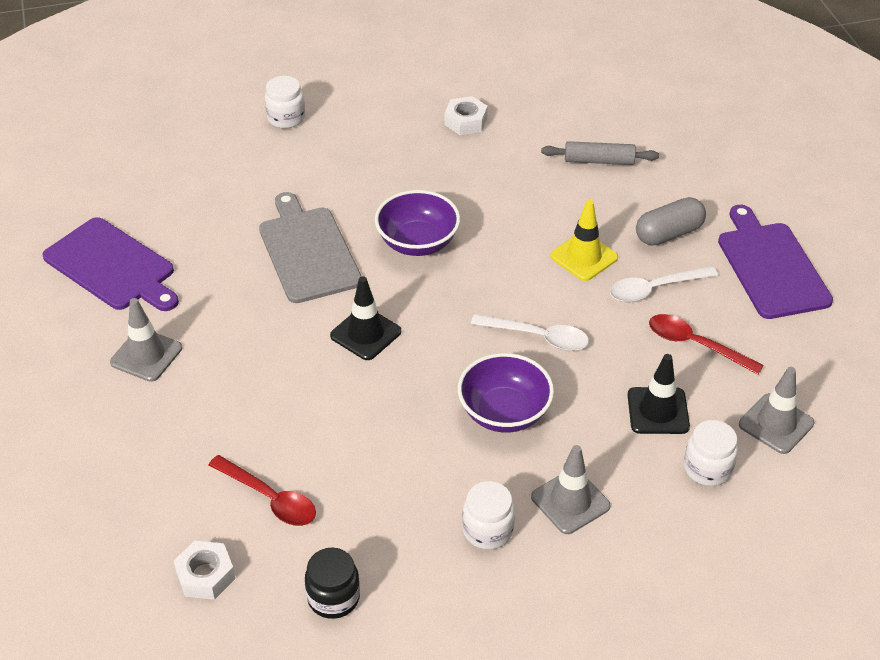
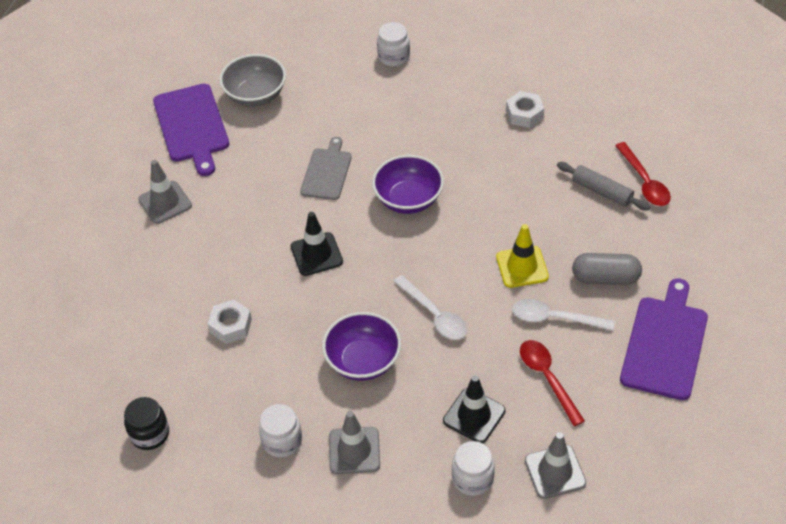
camera: 35 degrees right, 5 degrees up
white nut [174,541,235,600] -> white nut moved to [208,300,252,344]
red spoon [208,455,316,526] -> red spoon moved to [615,142,671,206]
grey cutting board [259,192,362,303] -> grey cutting board [300,137,352,200], size x0.64
none -> grey bowl [219,54,286,107]

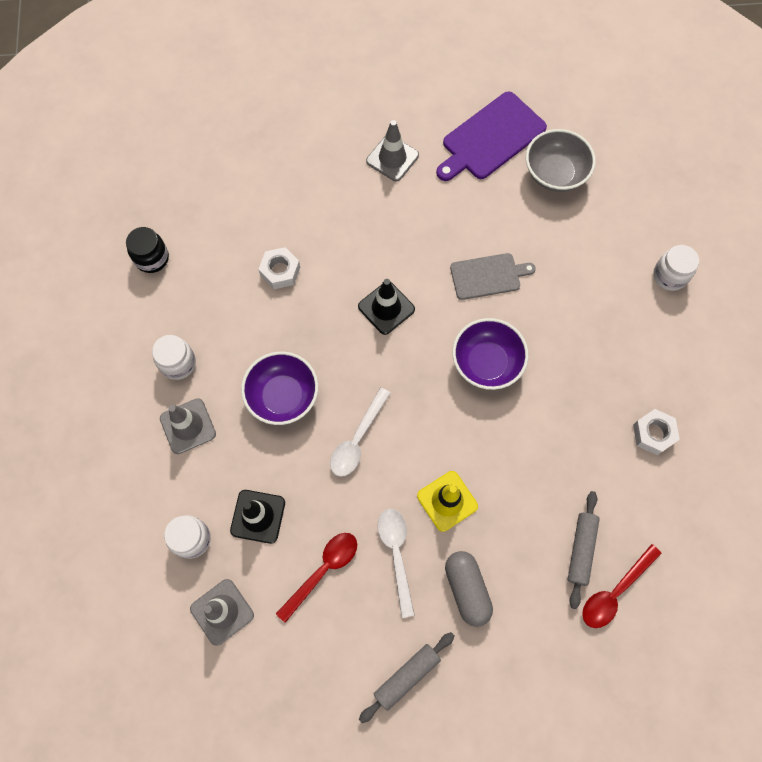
camera: 65 degrees right, 20 degrees up
purple cutting board [620,278,708,400] -> grey rolling pin [359,632,455,723]

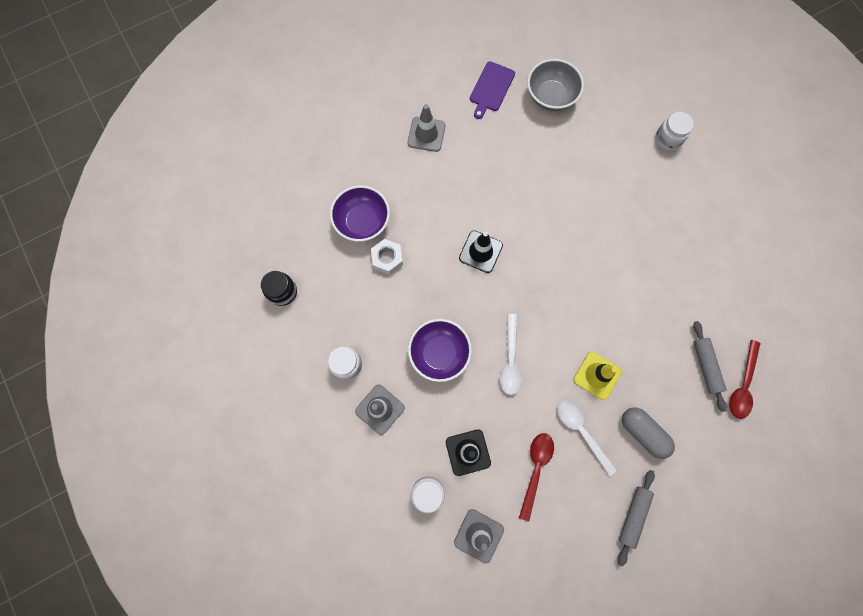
camera: 25 degrees left, 5 degrees up
purple cutting board [436,91,547,181] -> purple cutting board [470,61,515,119], size x0.64
grey cutting board [450,253,536,300] -> none
purple bowl [452,318,528,390] -> purple bowl moved to [330,185,390,242]
white nut [633,409,680,455] -> none

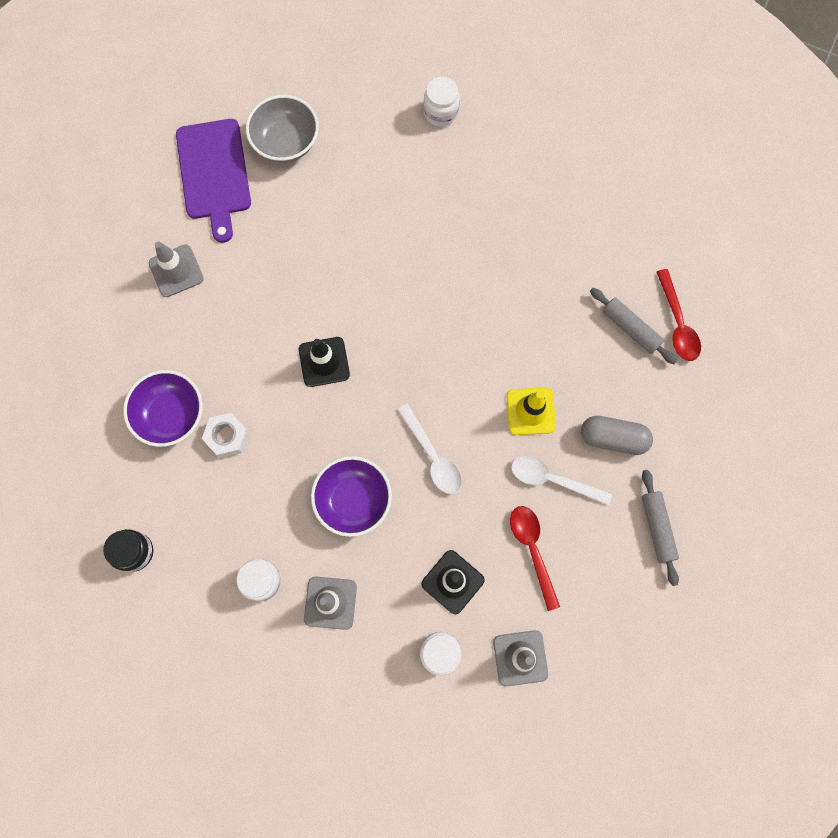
camera: 35 degrees left, 0 degrees up
purple cutting board [470,61,515,119] -> purple cutting board [176,119,251,243], size x1.55

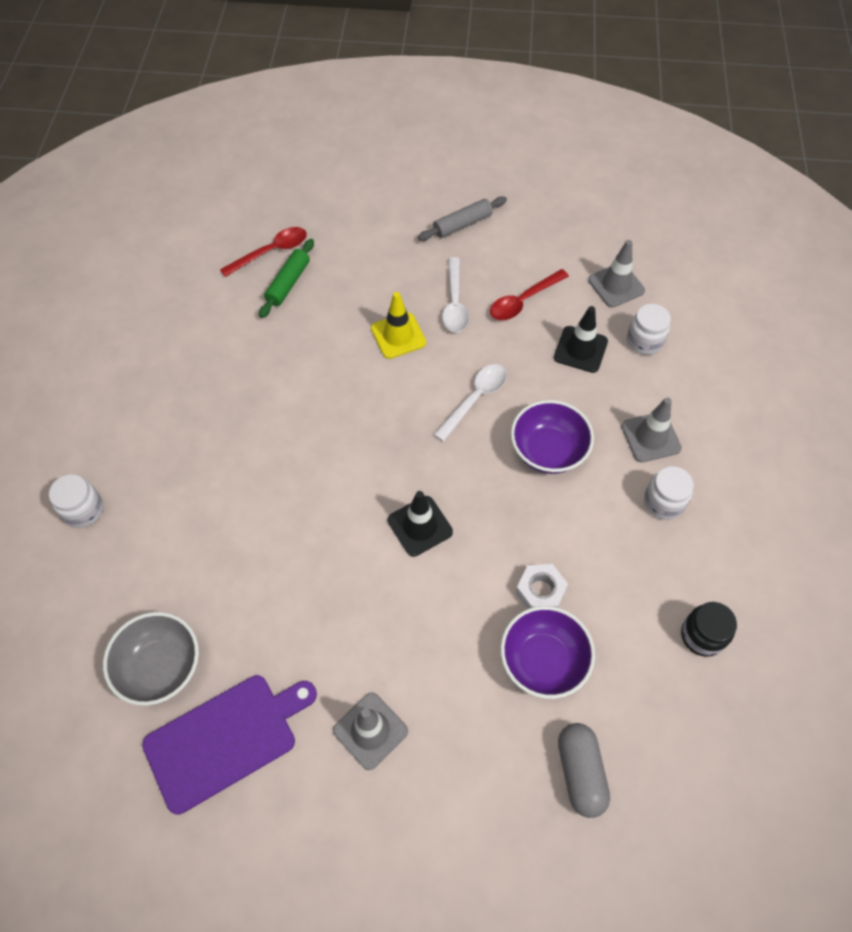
camera: 110 degrees left, 15 degrees down
grey capsule [581,416,653,455] -> grey capsule moved to [558,723,610,818]
grey rolling pin [590,288,677,364] -> green rolling pin [259,239,314,318]

